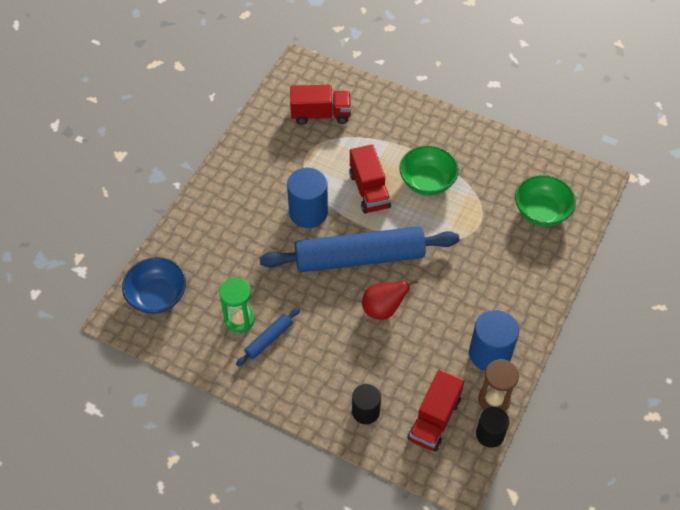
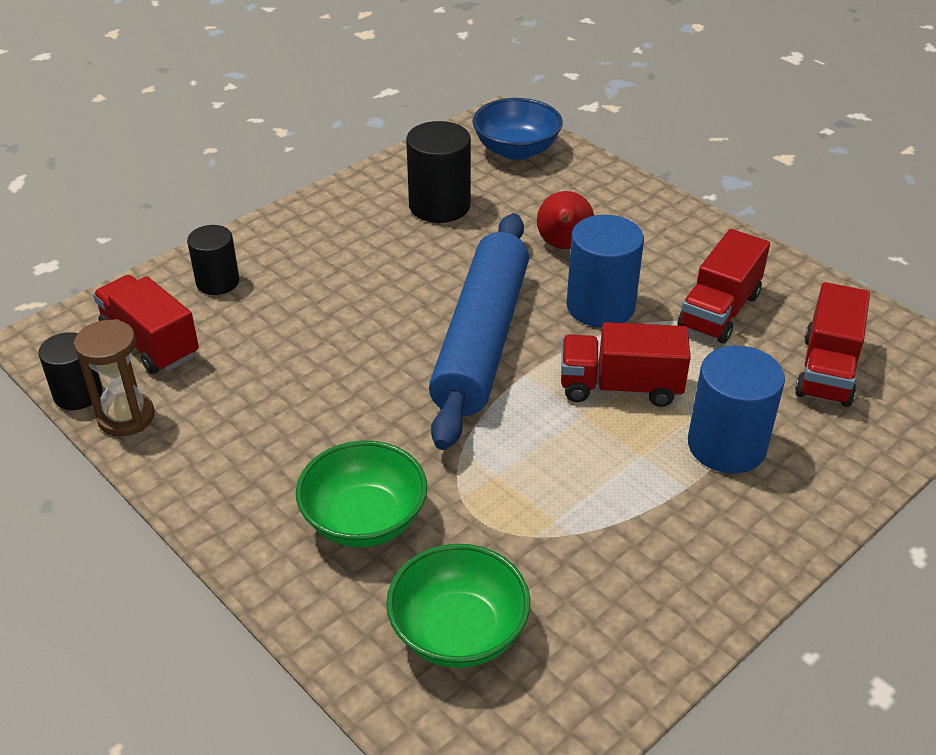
camera: 110 degrees right, 15 degrees down
green hourglass [219,277,255,332] -> black cylinder [406,121,471,223]
blue rolling pin [236,308,300,366] -> none
red pear [362,279,418,320] -> red pear moved to [537,191,594,249]
green bowl [399,145,459,196] -> green bowl moved to [296,440,428,547]
blue cylinder [469,309,519,371] -> blue cylinder moved to [688,345,785,473]
none -> red truck [678,229,770,344]

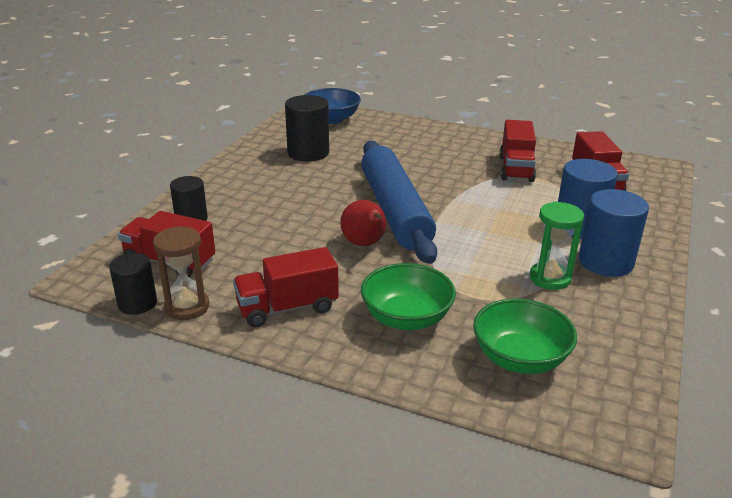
camera: 25 degrees left, 10 degrees down
red pear [537,191,594,249] -> red pear moved to [340,200,386,246]
red truck [561,322,691,407] -> red truck moved to [233,247,339,327]
blue cylinder [567,215,644,327] -> blue cylinder moved to [578,189,649,277]
none -> green hourglass [530,201,584,290]

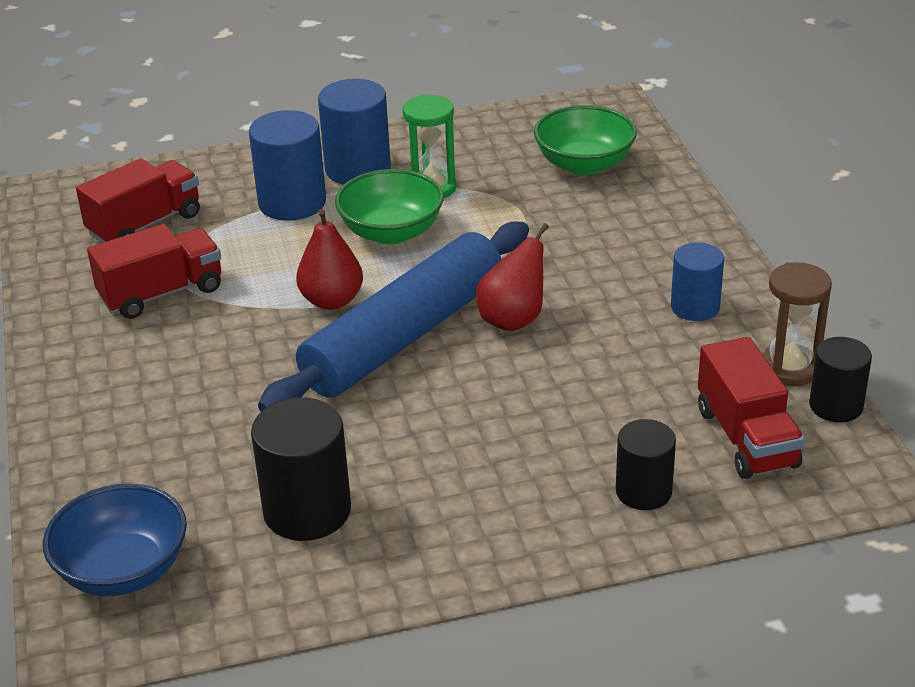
camera: 125 degrees left, 5 degrees up
red truck [233,247,339,327] -> blue cylinder [671,242,724,321]
green bowl [361,263,456,330] -> green bowl moved to [335,169,444,245]
none -> red pear [296,209,363,310]

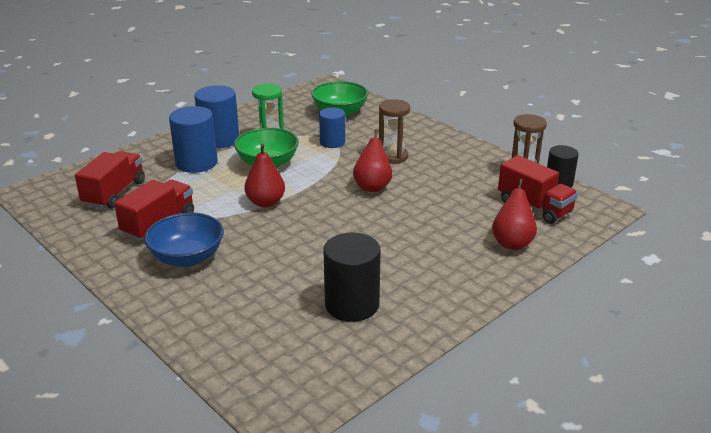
camera: 30 degrees left, 5 degrees down
blue bowl [43,484,187,596] -> blue bowl moved to [144,212,224,267]
blue rolling pin [258,222,529,411] -> none
black cylinder [616,419,676,510] -> red pear [492,179,537,250]
blue cylinder [671,242,724,321] -> blue cylinder moved to [319,108,345,148]
none -> brown hourglass [379,99,410,164]

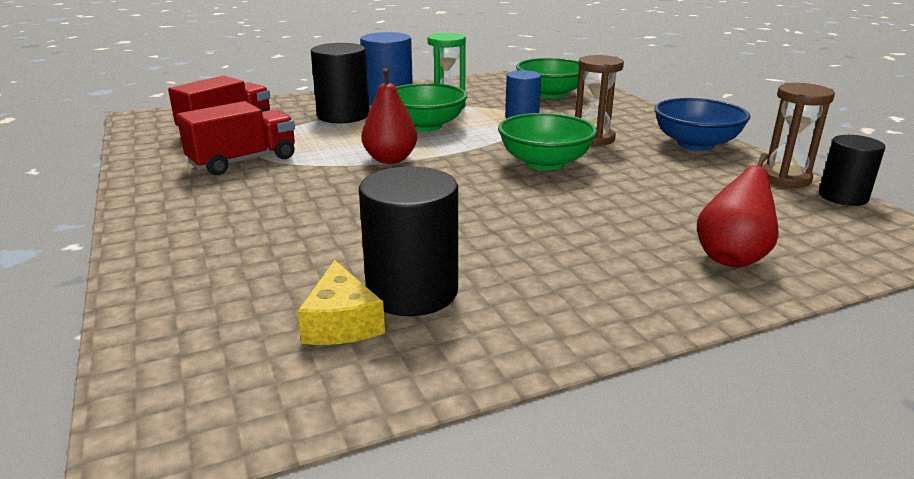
camera: 20 degrees right, 5 degrees down
blue bowl [144,212,224,267] -> blue bowl moved to [654,98,750,151]
blue cylinder [169,106,218,173] -> black cylinder [311,43,369,123]
red pear [353,129,392,192] -> green bowl [498,113,597,171]
red truck [498,155,578,224] -> none
none -> yellow cheese [297,260,385,345]

